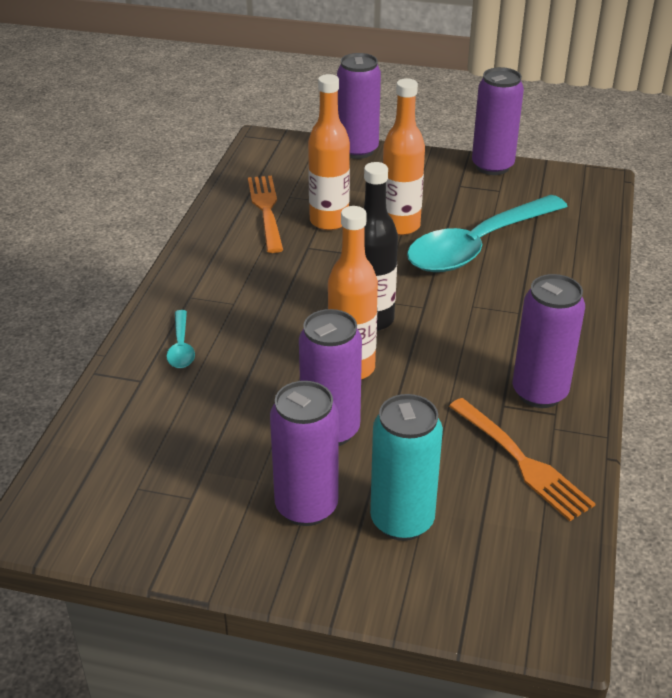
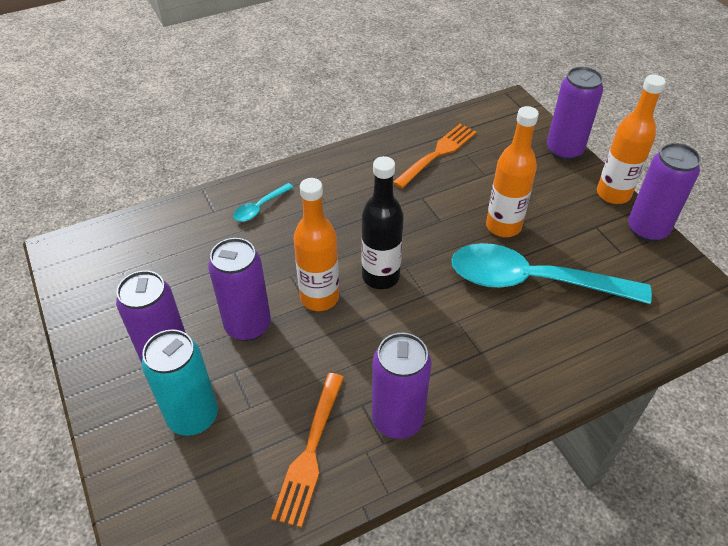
camera: 50 degrees right, 10 degrees up
orange bottle [308,74,350,230] -> orange bottle moved to [597,74,666,204]

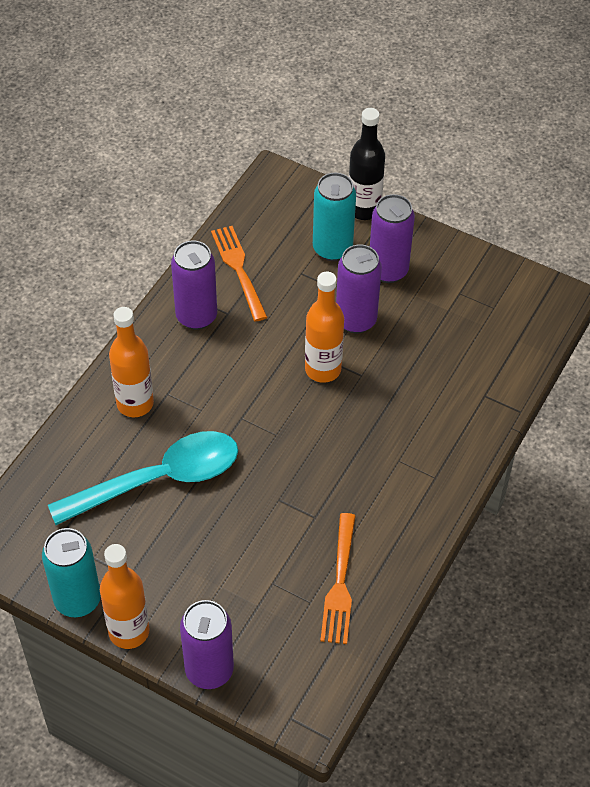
camera: 145 degrees right, 5 degrees up
turquoise spoon [233,183,294,222] -> none
black bottle [361,156,404,289] -> black bottle moved to [349,108,385,220]
orange bottle [486,106,539,237] -> orange bottle moved to [109,307,154,417]
purple can [628,143,701,242] -> turquoise can [42,528,101,617]

